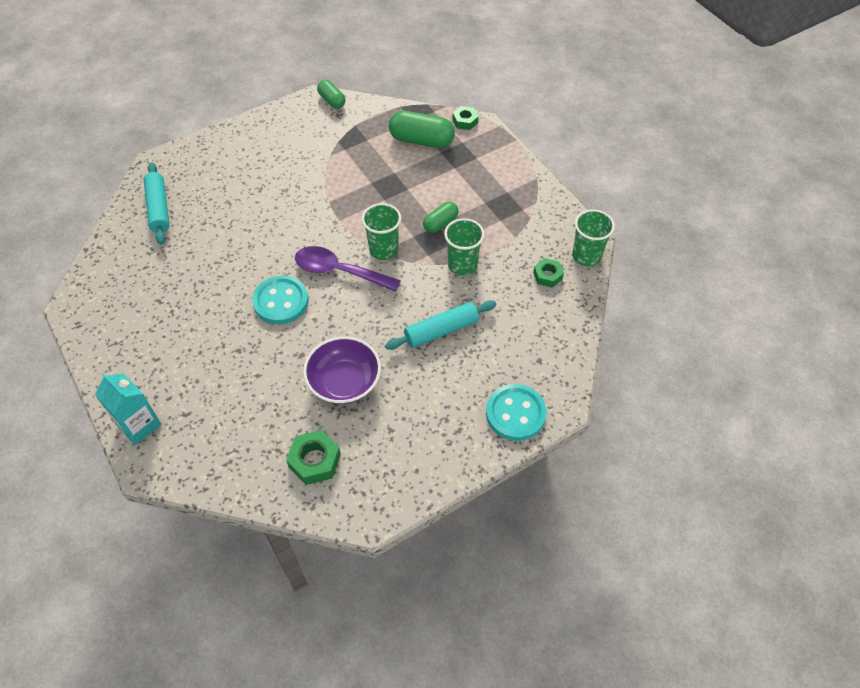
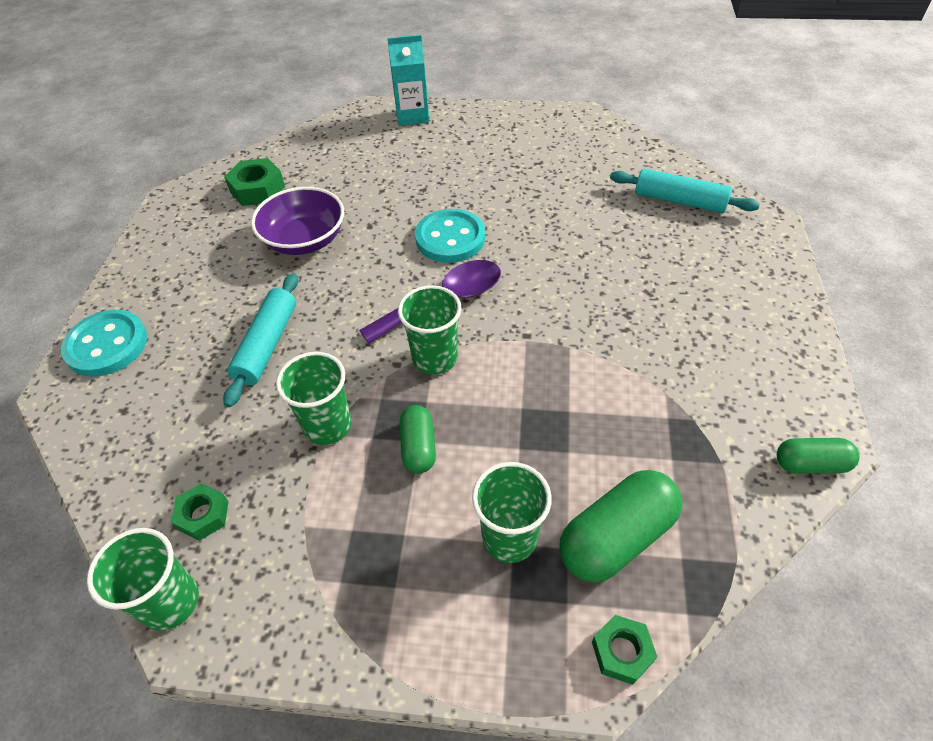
camera: 130 degrees right, 5 degrees down
none -> green cup [472,462,552,563]

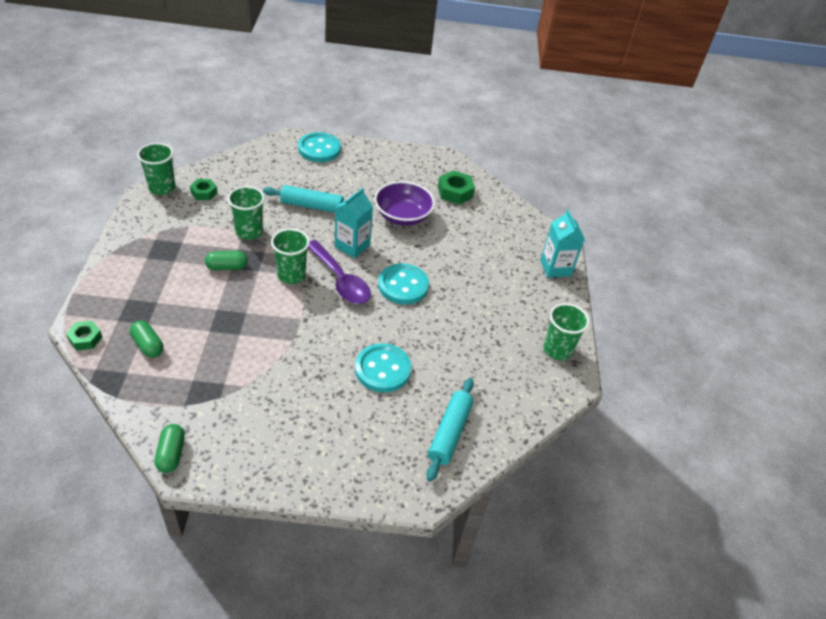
camera: 80 degrees right, 5 degrees down
green cup [472,462,552,563] -> green cup moved to [544,303,590,360]
green capsule [559,470,682,582] -> green capsule [130,320,163,358], size x0.59
none -> turquoise carton [335,188,373,258]
none -> turquoise button [355,343,412,393]

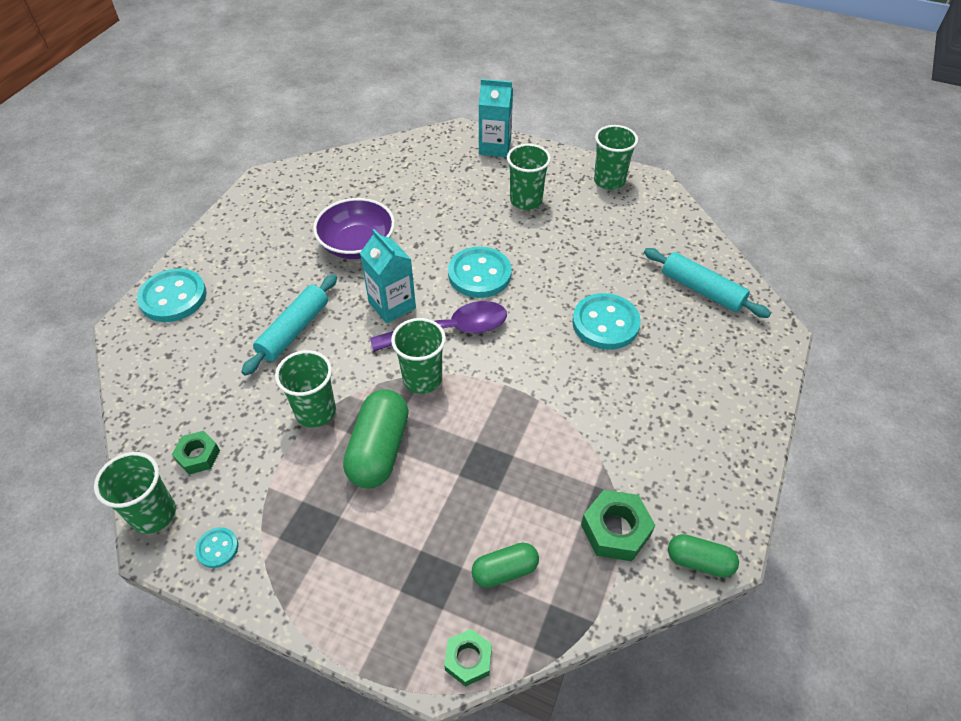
camera: 65 degrees left, 5 degrees up
green capsule [205,251,248,270] -> green capsule [343,389,409,489], size x1.71
green nut [438,170,475,204] -> green nut moved to [581,490,655,561]
none -> turquoise button [195,527,238,568]
none -> green cup [507,144,551,210]

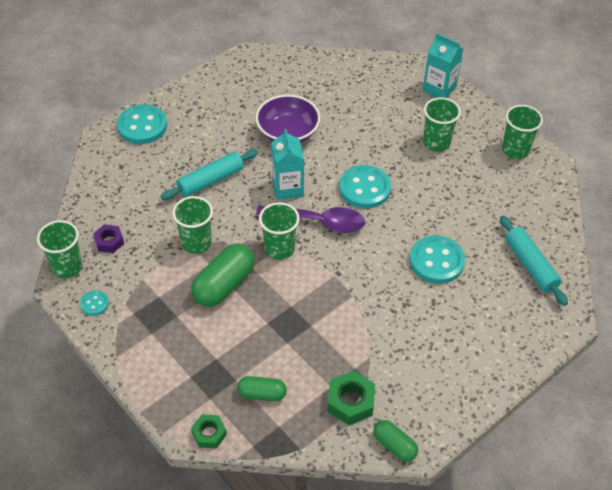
camera: 25 degrees right, 0 degrees up
green nut [172,431,220,474] -> purple nut [93,224,124,253]

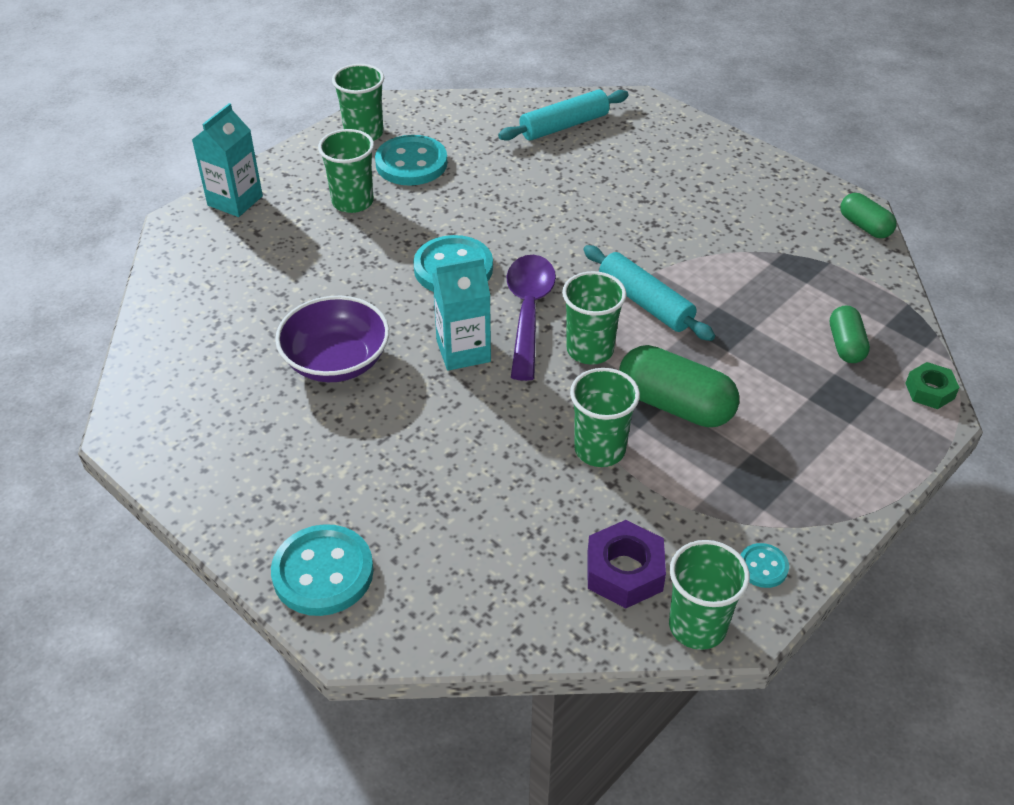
camera: 95 degrees left, 5 degrees down
purple nut [93,224,124,253] -> purple nut [587,520,666,608], size x1.53
turquoise rolling pin [160,149,258,200] -> turquoise rolling pin moved to [583,245,715,341]
green nut [327,370,375,425] -> none
green capsule [373,420,418,462] -> green capsule turned 75 degrees counterclockwise [840,193,897,238]
turquoise button [409,235,465,284] -> turquoise button moved to [375,135,448,186]

